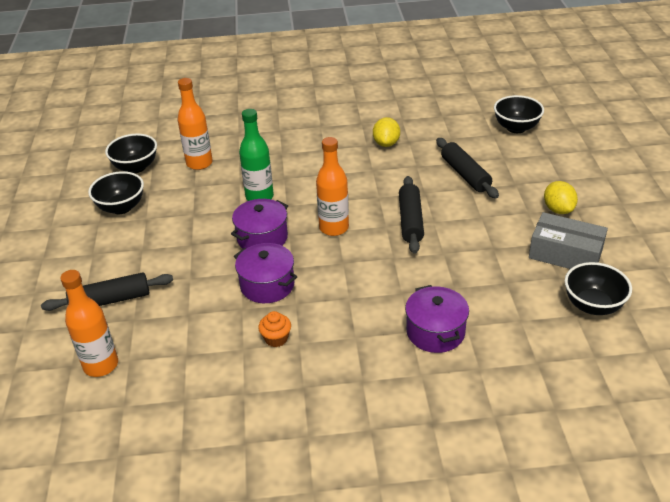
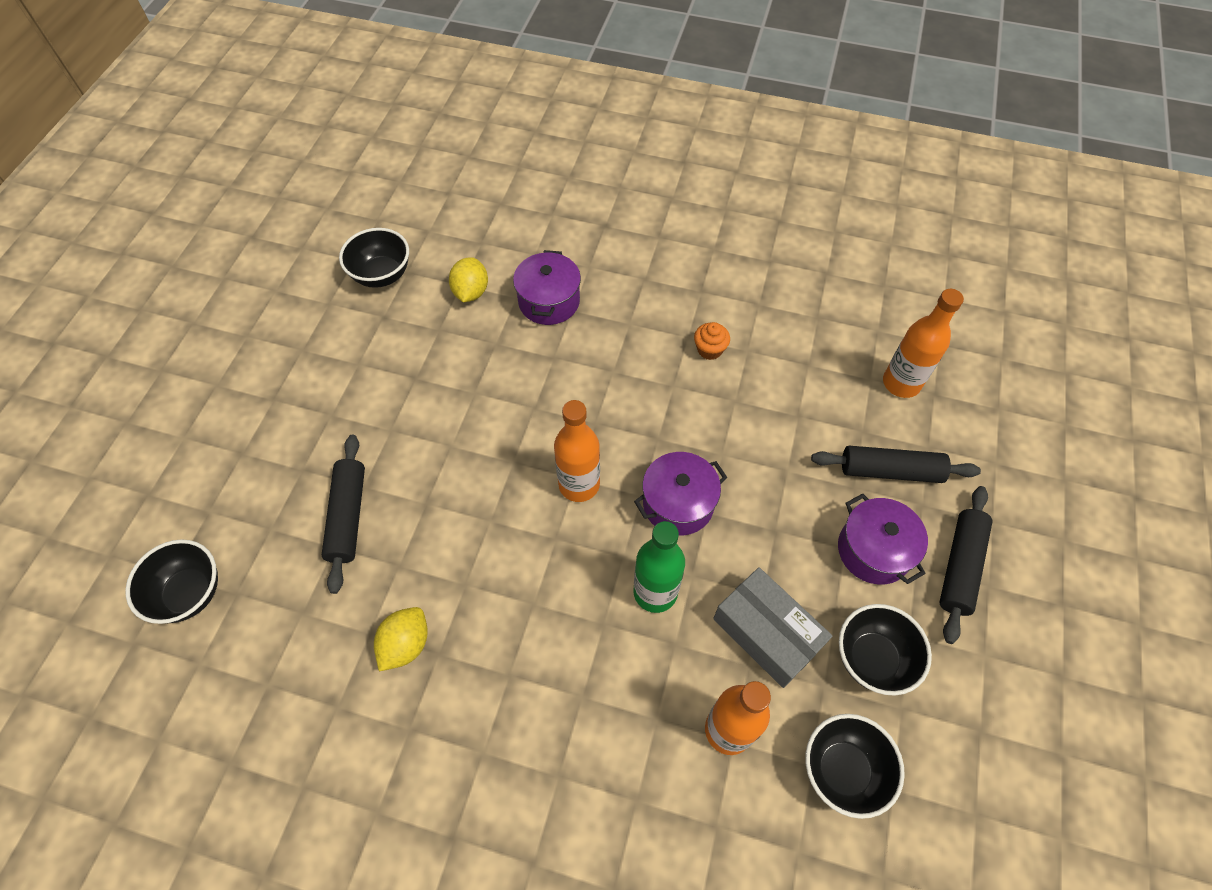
camera: 160 degrees left, 20 degrees up
purple pot [234,243,297,303] -> purple pot moved to [838,493,928,585]
black rolling pin [399,176,424,254] -> black rolling pin moved to [940,486,992,644]
grey box [529,212,608,269] -> grey box moved to [713,567,832,688]
yellow lemon [544,181,578,214] -> yellow lemon moved to [449,257,488,302]

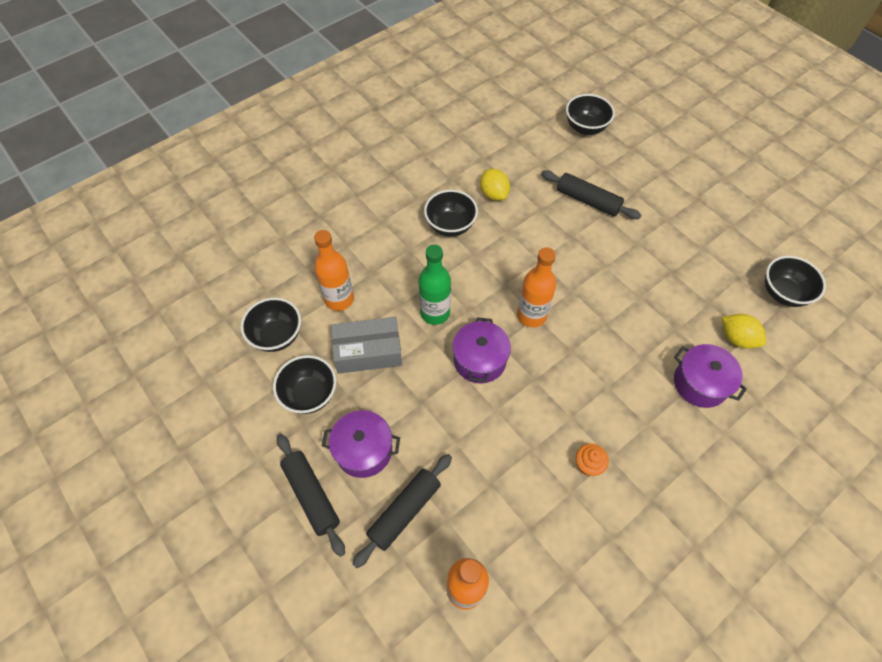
camera: 125 degrees right, 0 degrees up
none -> black bowl [424,190,478,237]

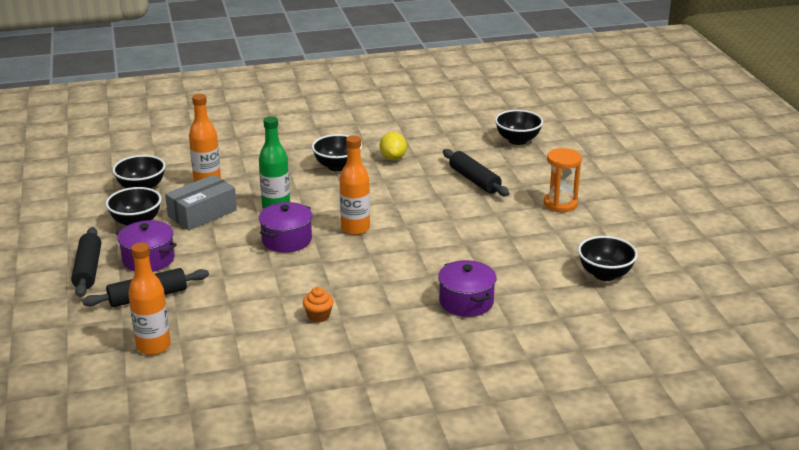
camera: 25 degrees right, 30 degrees down
grey box [331,317,402,374] -> grey box turned 60 degrees counterclockwise [165,175,237,230]
yellow lemon [722,314,766,349] -> none
none -> orange hourglass [544,148,582,212]

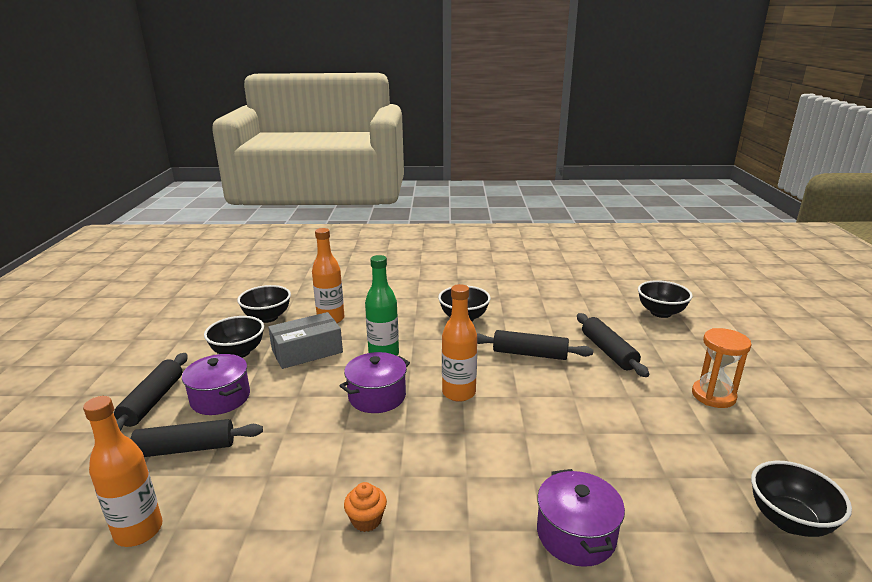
camera: 15 degrees right, 5 degrees down
yellow lemon [380,132,407,160] -> none
none -> black rolling pin [477,330,593,360]

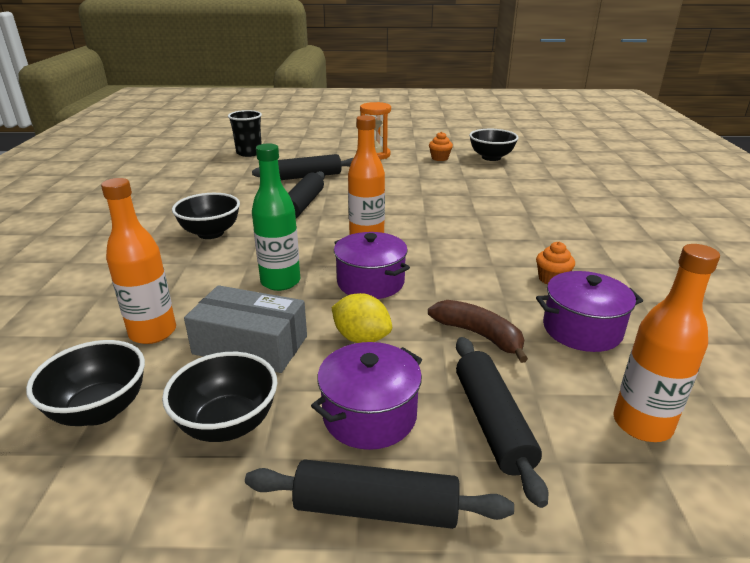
camera: 90 degrees left, 5 degrees up
grey box [268,312,343,369] -> grey box turned 45 degrees counterclockwise [184,285,307,373]
purple pot [537,469,625,567] -> purple pot moved to [536,271,643,352]
black bowl [638,280,693,318] -> black cup [228,110,262,157]
none -> yellow lemon [332,293,392,343]
none -> brown banana [428,300,528,363]
none -> orange cupcake [429,132,453,161]

